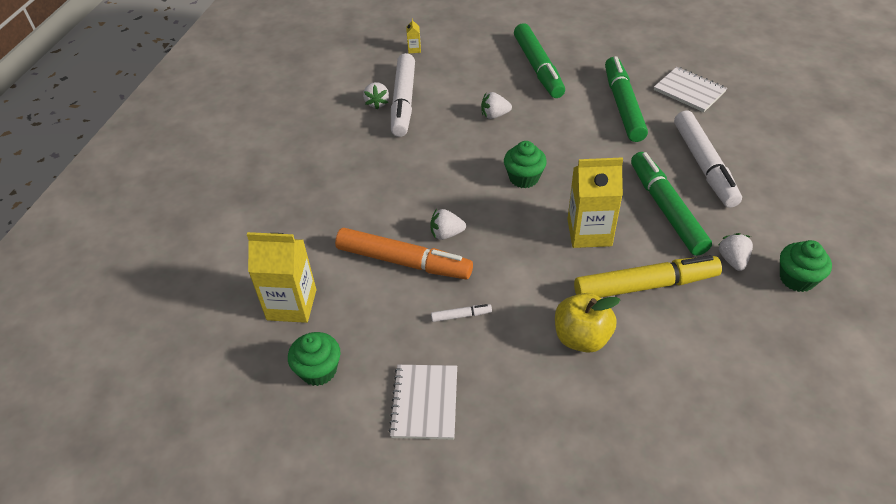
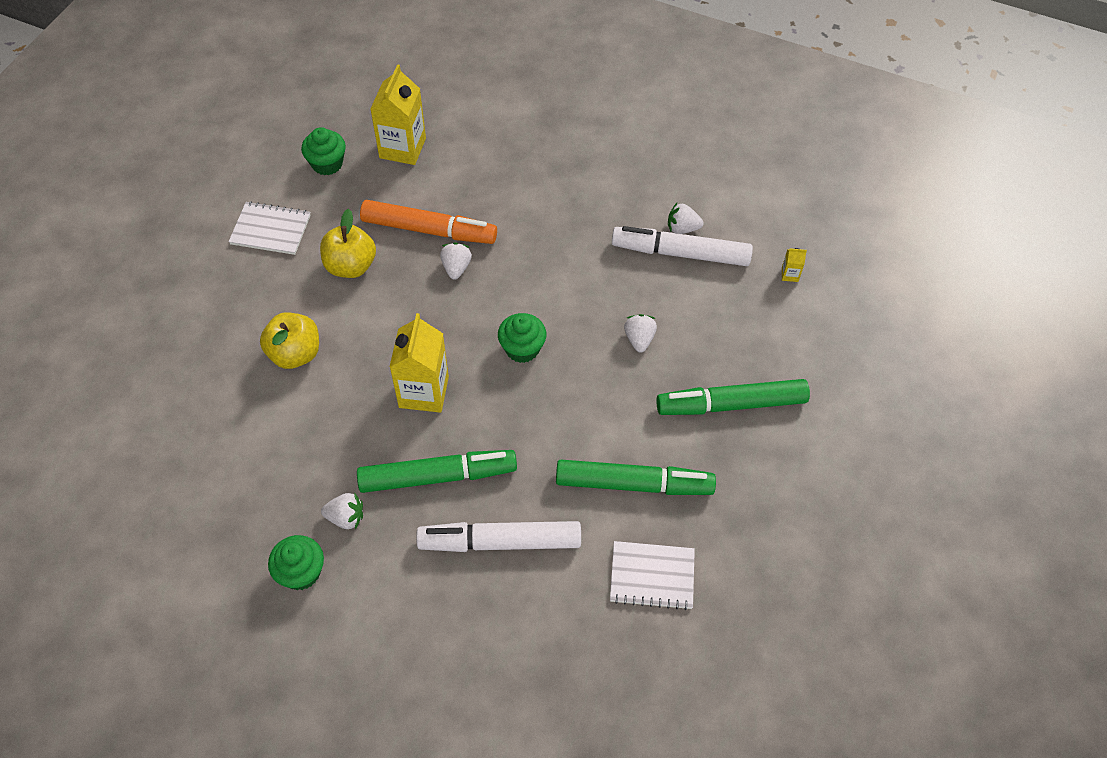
camera: 95 degrees right, 10 degrees up
orange marker [335,228,473,279] -> orange marker turned 105 degrees counterclockwise [360,200,497,244]
white marker [431,304,492,322] -> yellow apple [320,208,376,278]
yellow marker [574,255,722,298] -> none
white notebook [654,67,727,112] -> white notebook turned 45 degrees clockwise [610,541,695,610]

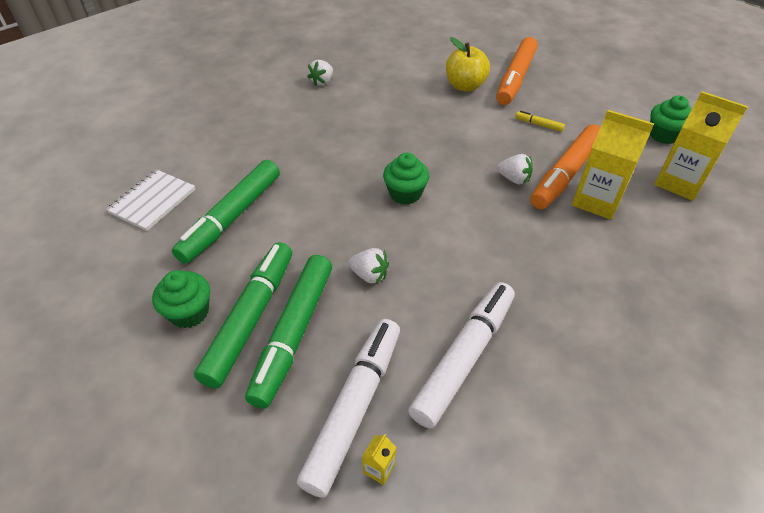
camera: 115 degrees right, 10 degrees down
white notebook [229,201,311,255] -> none
green cupcake [268,535,324,590] -> green cupcake moved to [152,270,210,328]
yellow apple [320,208,376,278] -> yellow marker [515,111,565,132]
green marker [357,450,517,493] -> green marker moved to [245,255,332,409]
yellow carton [390,313,449,413] -> yellow carton moved to [572,110,654,220]
white marker [416,521,581,552] -> white marker moved to [297,319,400,498]
white strawberry [668,203,704,234] -> none
none -> orange marker [496,37,538,105]

